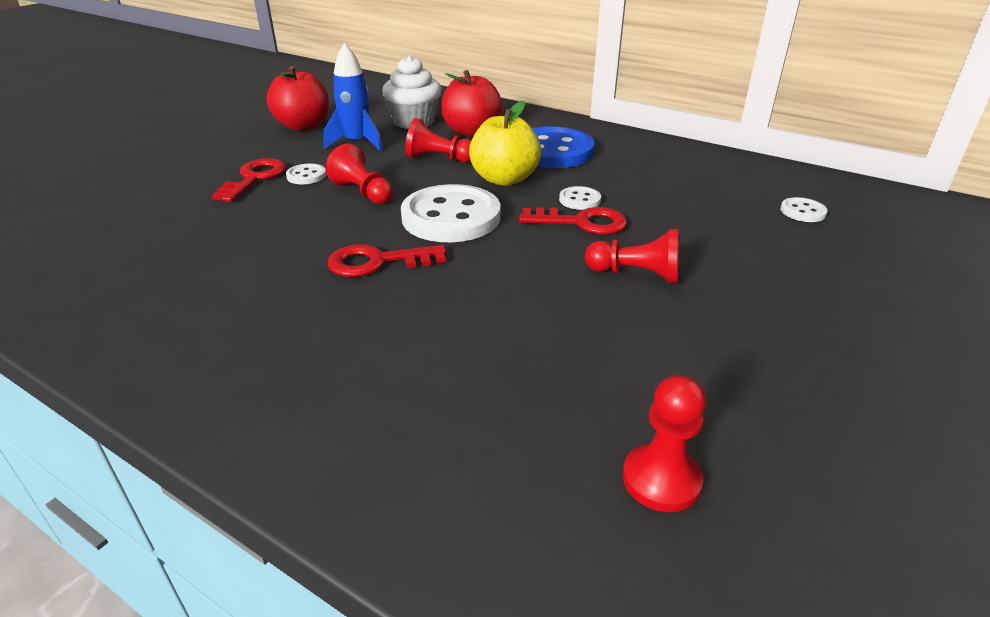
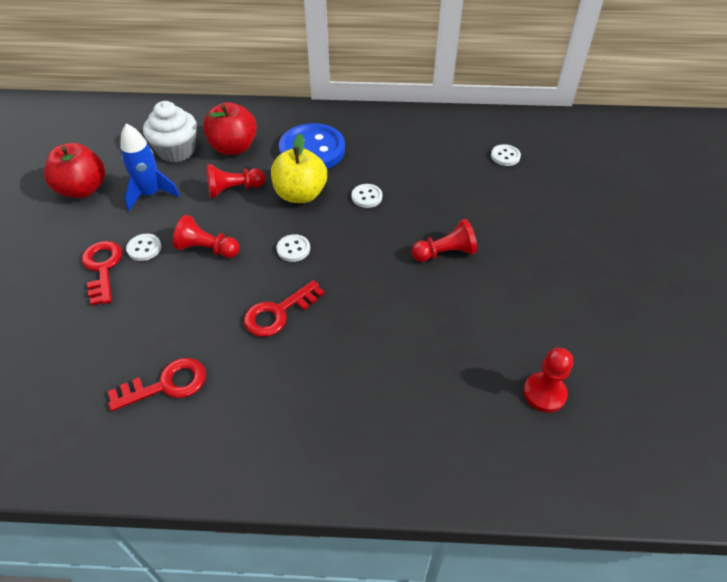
camera: 30 degrees left, 15 degrees up
white button [401,184,500,242] -> white button [277,234,310,262], size x0.44
red key [519,207,627,235] -> red key moved to [108,358,206,411]

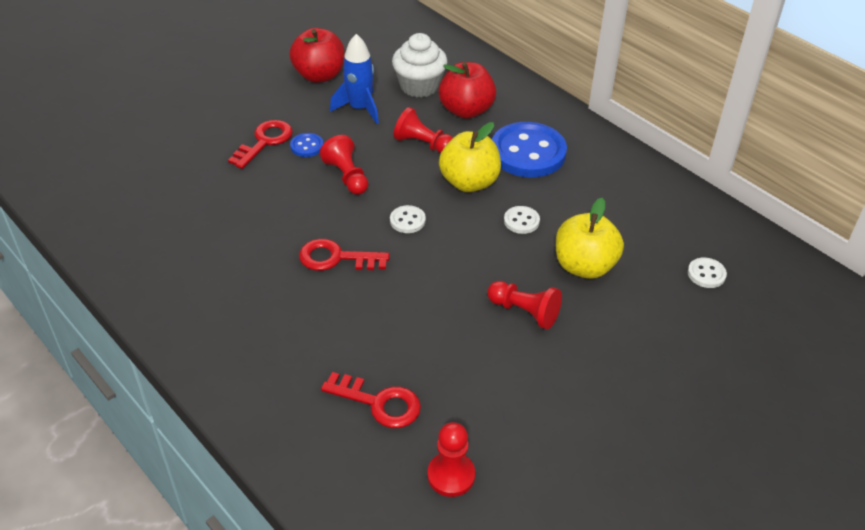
camera: 45 degrees right, 5 degrees down
red key [108,358,206,411] -> red key moved to [321,372,421,428]
white button [126,234,161,261] -> blue button [290,133,323,157]
none -> yellow apple [556,198,624,279]

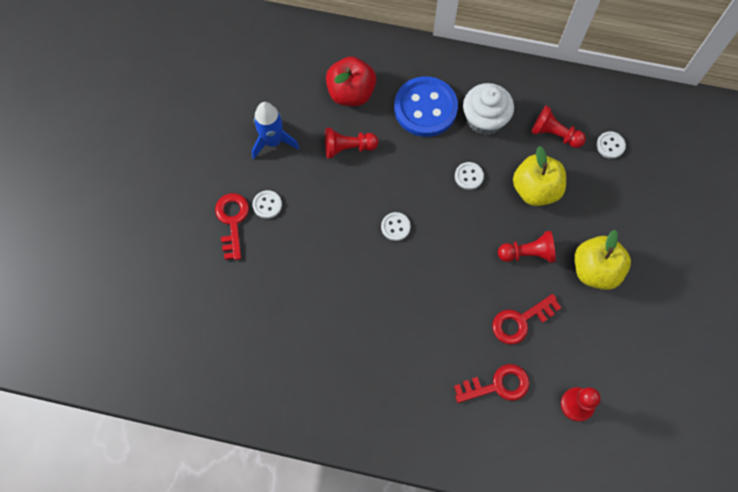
camera: 35 degrees left, 25 degrees up
red apple [289,28,345,83] -> none
blue button [290,133,323,157] -> white button [252,190,282,219]
red key [299,239,390,271] -> red key moved to [492,294,561,345]
red pawn [320,135,369,195] -> red pawn moved to [531,106,586,148]
white cupcake [392,33,448,98] -> white cupcake moved to [463,83,514,135]
yellow apple [439,122,501,192] -> yellow apple moved to [575,230,631,290]

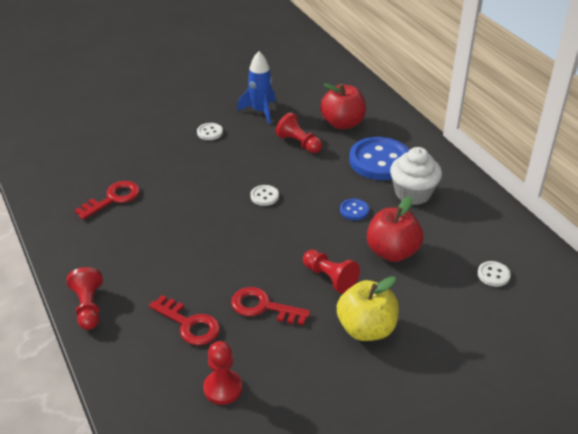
camera: 50 degrees right, 30 degrees down
red key [215,193,249,260] -> red key moved to [75,181,140,220]
white button [455,162,484,190] -> blue button [340,199,369,220]
yellow apple [513,146,566,206] -> red apple [367,196,424,262]
red pawn [531,106,586,148] -> red pawn moved to [67,267,103,330]

